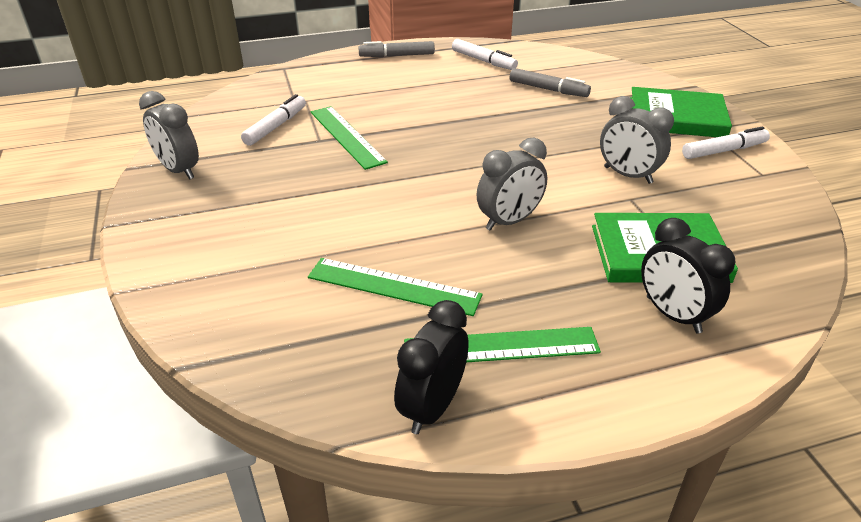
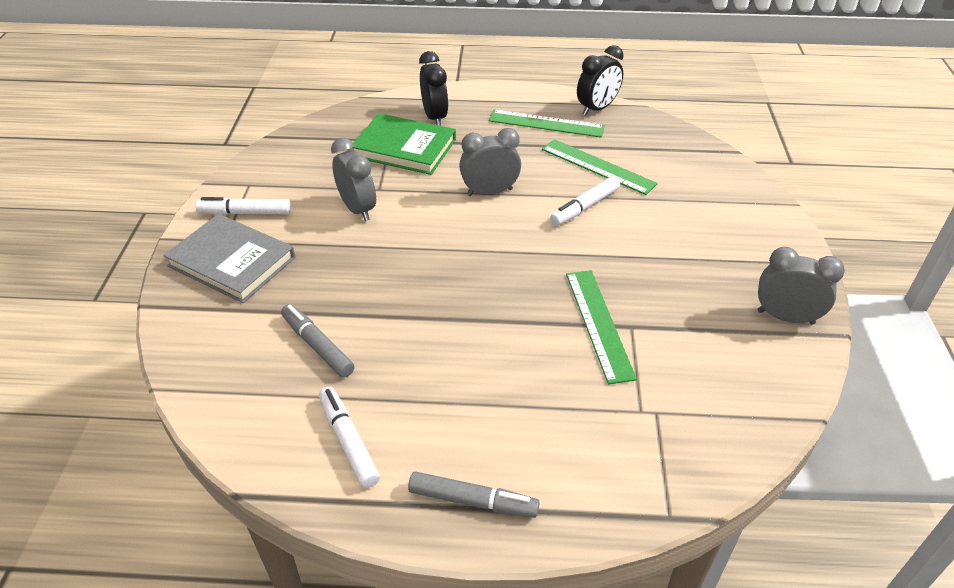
camera: 160 degrees left, 5 degrees up
grey clock [139,91,199,179] -> grey clock turned 45 degrees counterclockwise [758,247,845,325]
white marker [241,94,306,146] -> white marker moved to [550,176,620,226]
green book [630,87,732,137] -> grey book [163,214,295,303]

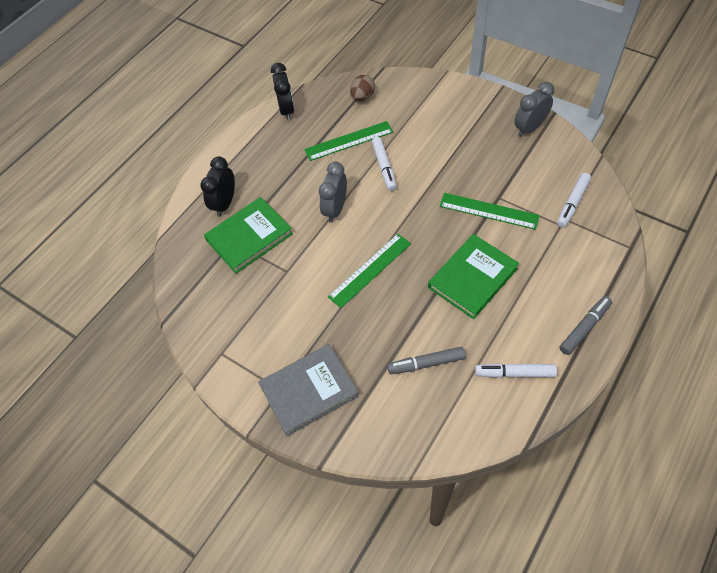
camera: 55 degrees left, 15 degrees up
white marker [195,197,291,215] -> white marker moved to [557,173,591,228]
grey clock [331,138,376,221] -> none
black clock [419,51,448,126] -> black clock turned 90 degrees counterclockwise [200,157,235,217]
green ruler [489,110,605,137] -> green ruler moved to [328,234,411,308]
none -> brown egg [350,75,375,102]
none -> green book [428,234,519,319]

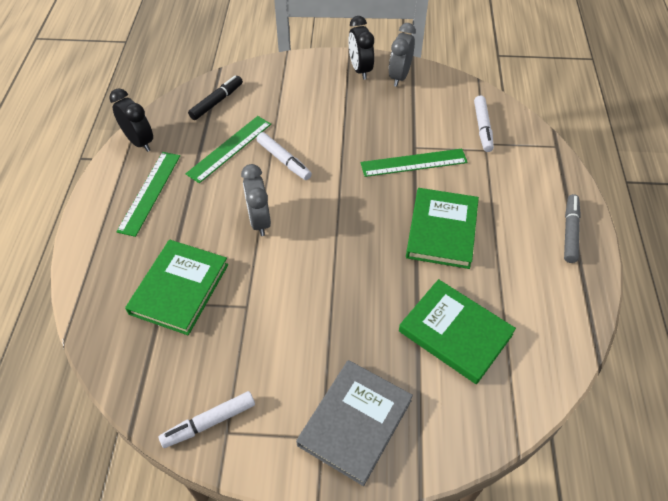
camera: 35 degrees left, 5 degrees down
black clock [200,157,235,217] -> black clock moved to [348,16,374,80]
green ruler [328,234,411,308] -> green ruler moved to [116,152,180,237]
brown egg [350,75,375,102] -> black marker [188,76,243,120]
grey marker [387,347,466,374] -> green book [399,279,516,384]
white marker [475,363,557,378] -> white marker moved to [159,391,255,448]

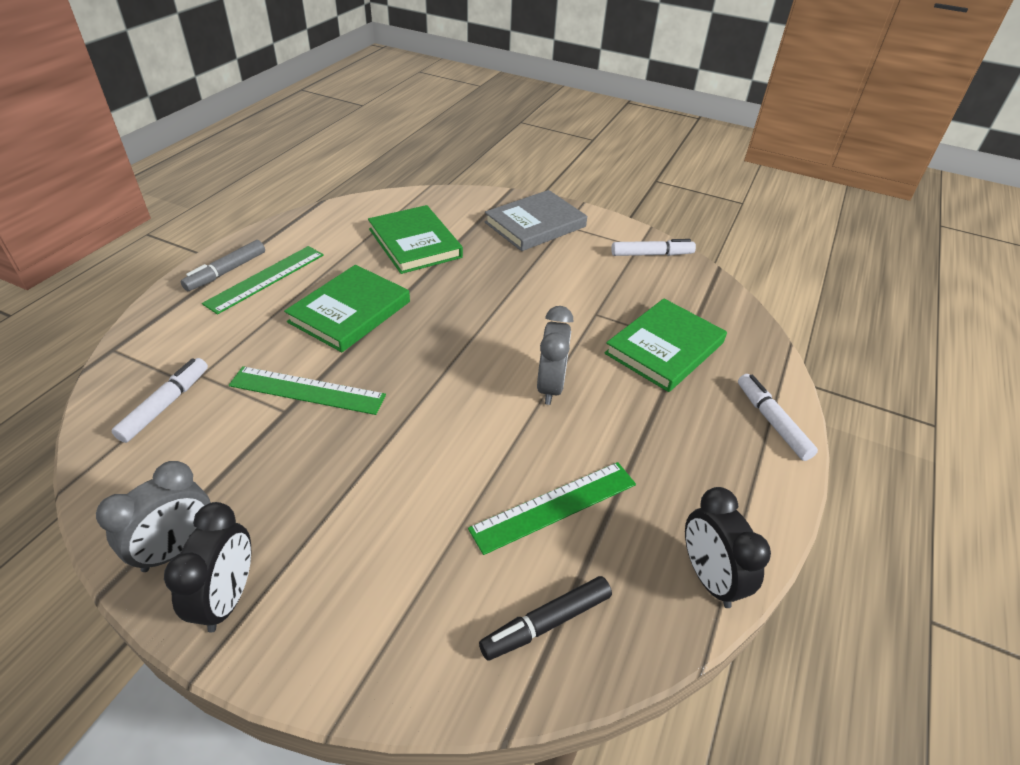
camera: 160 degrees left, 10 degrees down
green ruler [116,152,180,237] -> green ruler moved to [202,246,324,314]
white marker [256,132,312,180] -> white marker moved to [738,374,818,461]

